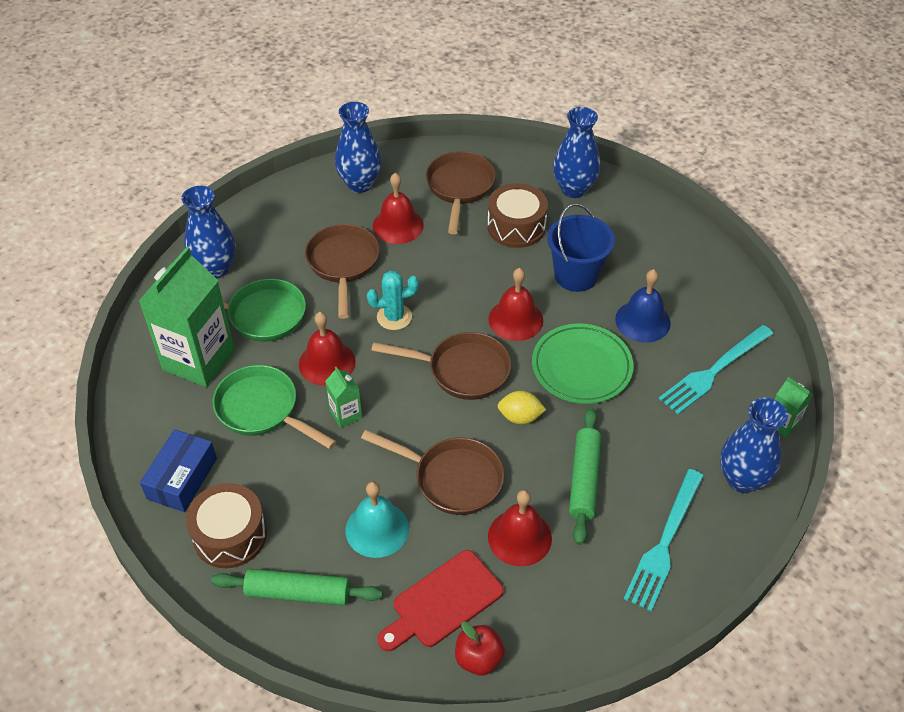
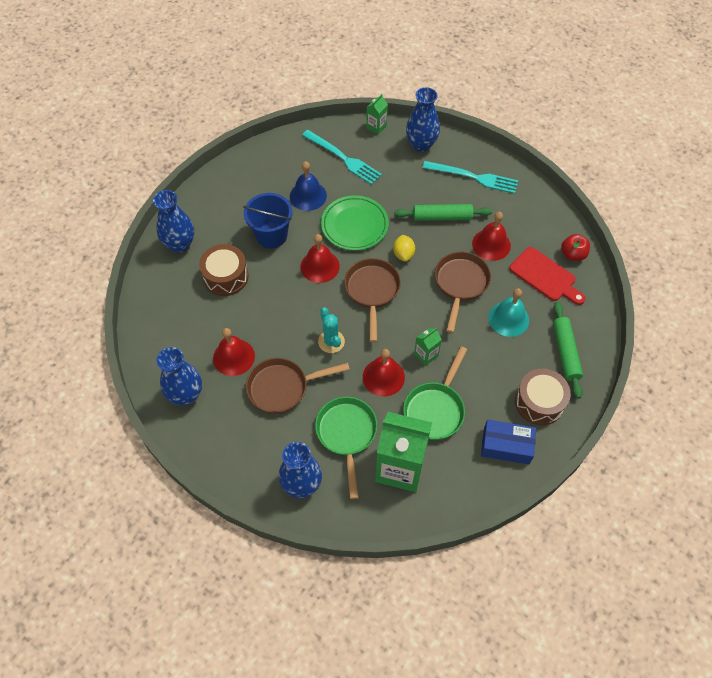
camera: 100 degrees left, 10 degrees up
brown pan [426,151,496,234] -> none

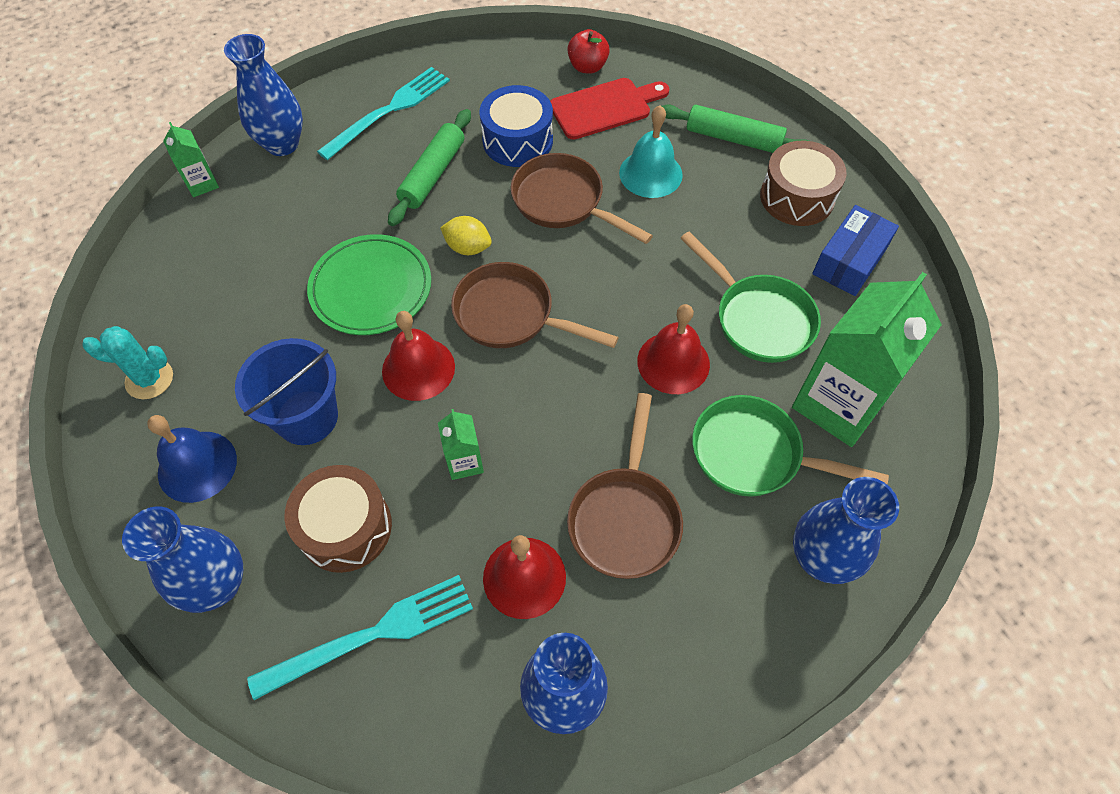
camera: 65 degrees left, 0 degrees up
blue bell [290,161,327,211] -> blue bell moved to [147,415,237,503]
turquoise fork [302,130,382,185] -> turquoise fork moved to [247,575,473,700]
turquoise cactus [318,307,345,353] -> turquoise cactus moved to [82,326,173,399]
green carton [414,328,442,366] -> green carton moved to [438,409,484,480]
red bell [472,212,511,261] -> blue drum [479,85,553,167]

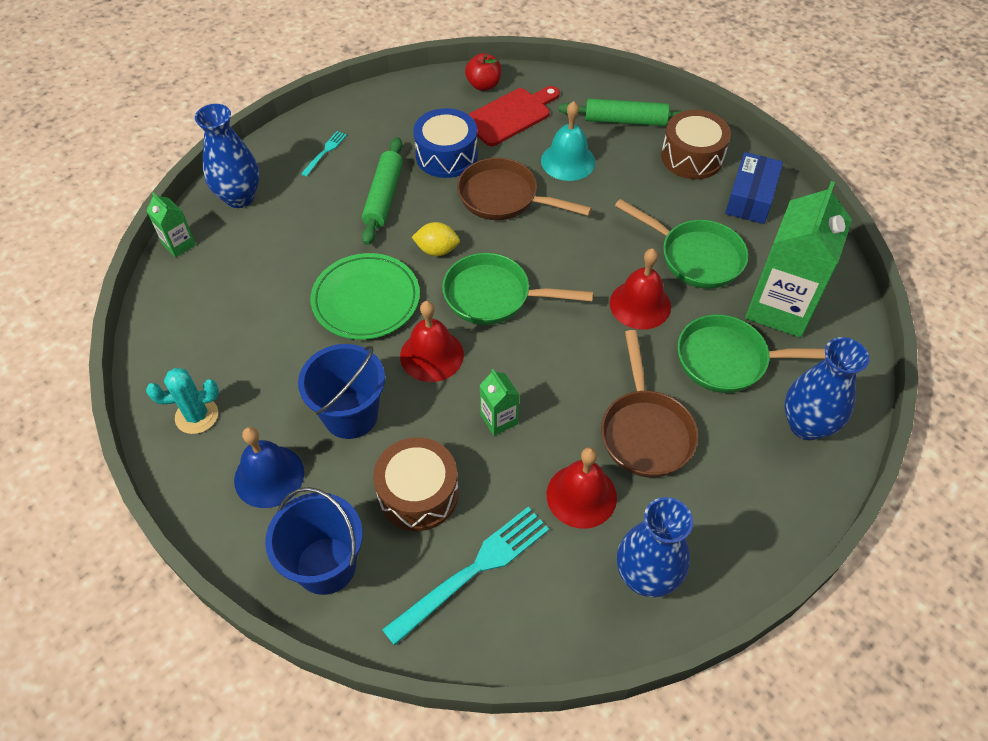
camera: 15 degrees left, 5 degrees down
blue vase [122,506,243,613] -> blue bucket [265,487,363,595]
turquoise fork [317,67,450,160] -> turquoise fork [301,131,347,177], size x0.49
brown pan [451,262,619,348] -> green pan [442,253,593,325]

